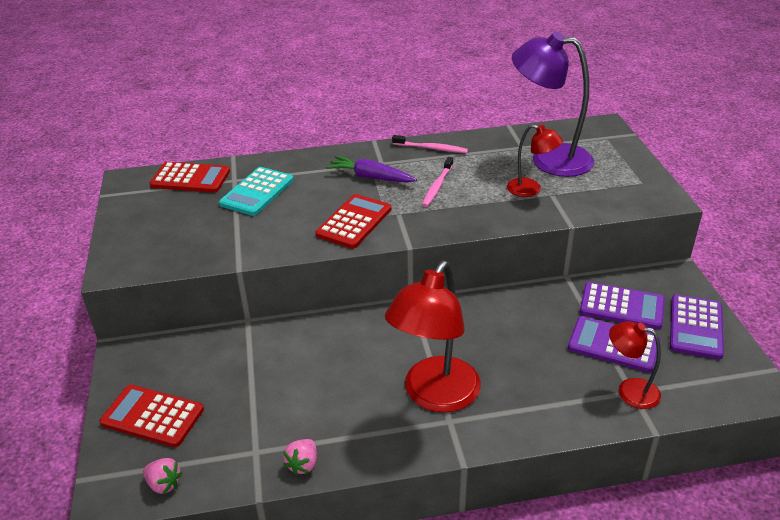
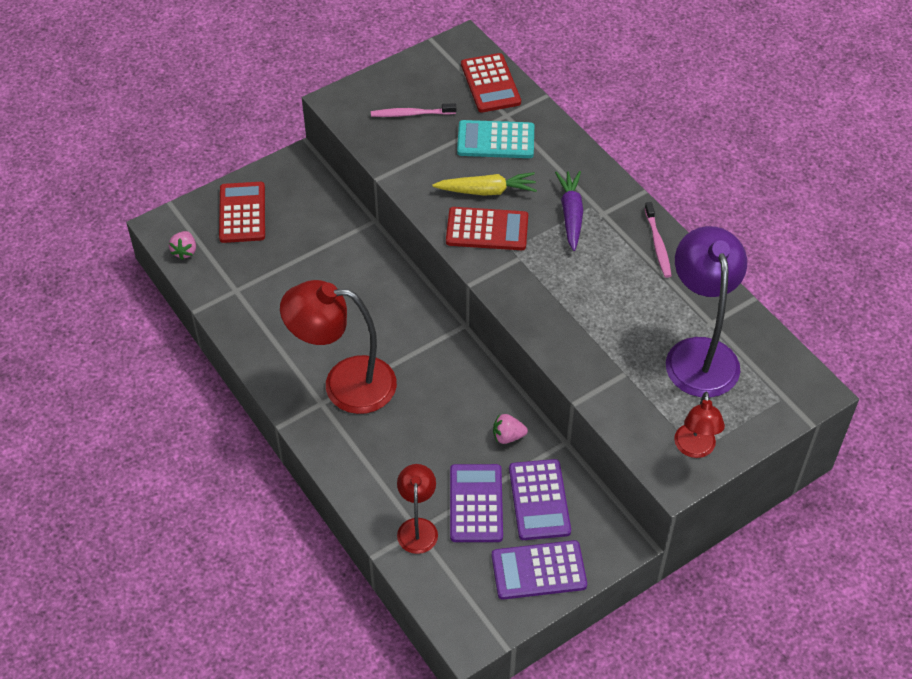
camera: 65 degrees right, 15 degrees up
pink strawberry [283,439,317,475] -> pink strawberry moved to [493,414,528,444]
pink toothbrush [422,157,453,207] -> pink toothbrush moved to [371,103,456,117]
red lamp [507,124,563,197] -> red lamp moved to [674,392,725,458]
none -> yellow carrot [432,172,537,196]

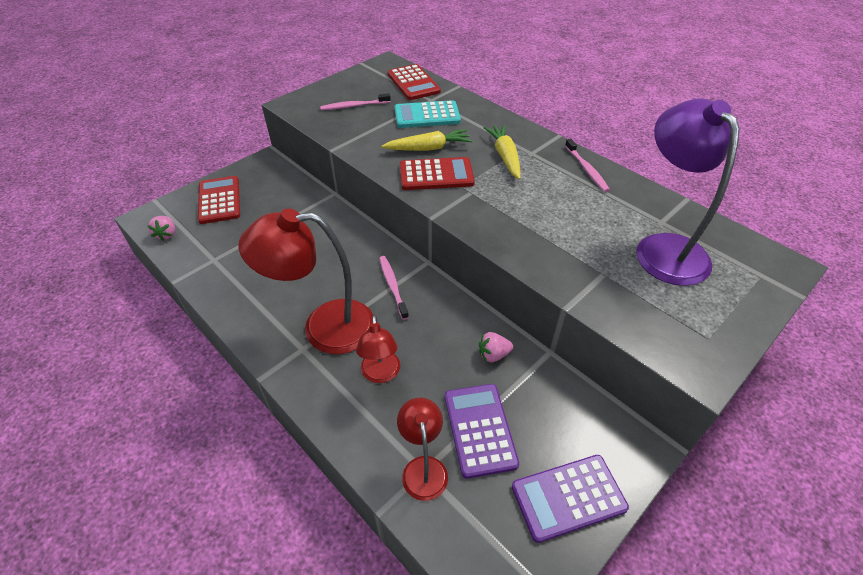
camera: 10 degrees left, 5 degrees down
purple calculator [509,459,571,540] -> none
purple carrot [555,171,583,251] -> yellow carrot [484,124,521,179]
red lamp [674,392,725,458] -> red lamp moved to [356,315,400,383]
none -> pink toothbrush [379,256,409,320]

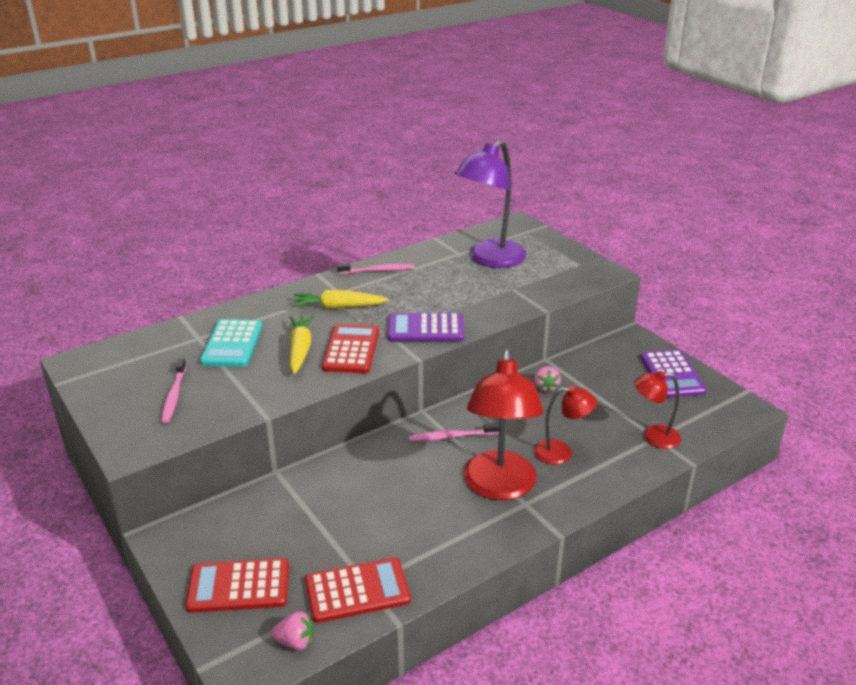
camera: 80 degrees left, 15 degrees down
red calculator [388,64,441,100] -> red calculator moved to [305,557,411,623]
purple calculator [445,384,519,479] -> purple calculator moved to [388,313,464,341]
purple lamp [636,99,739,286] -> purple lamp turned 45 degrees counterclockwise [455,140,526,268]

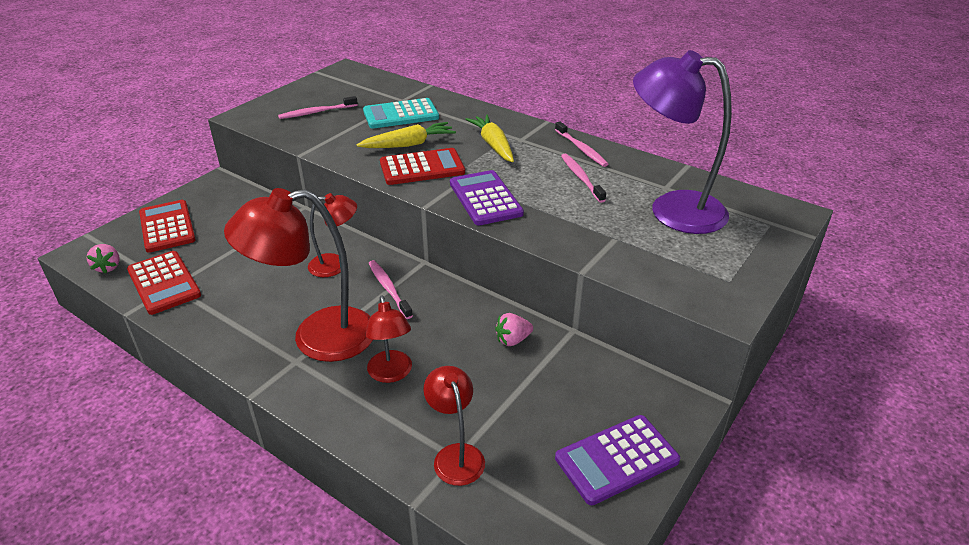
camera: 70 degrees right, 5 degrees up
none -> red lamp [308,193,357,277]
none -> pink toothbrush [561,154,606,203]

